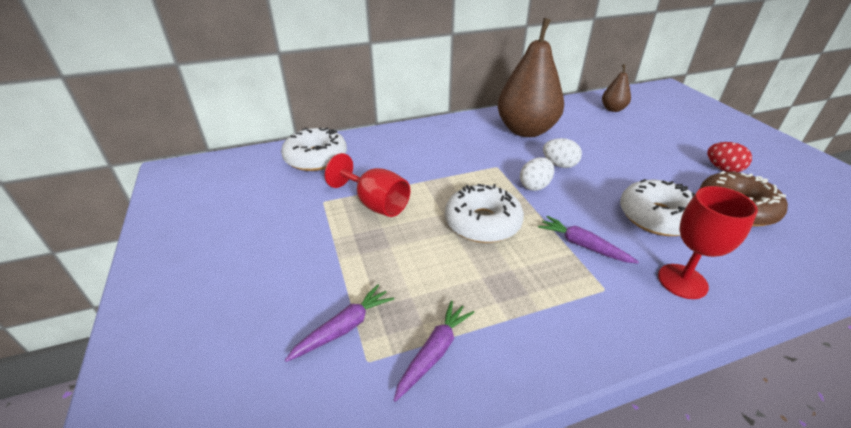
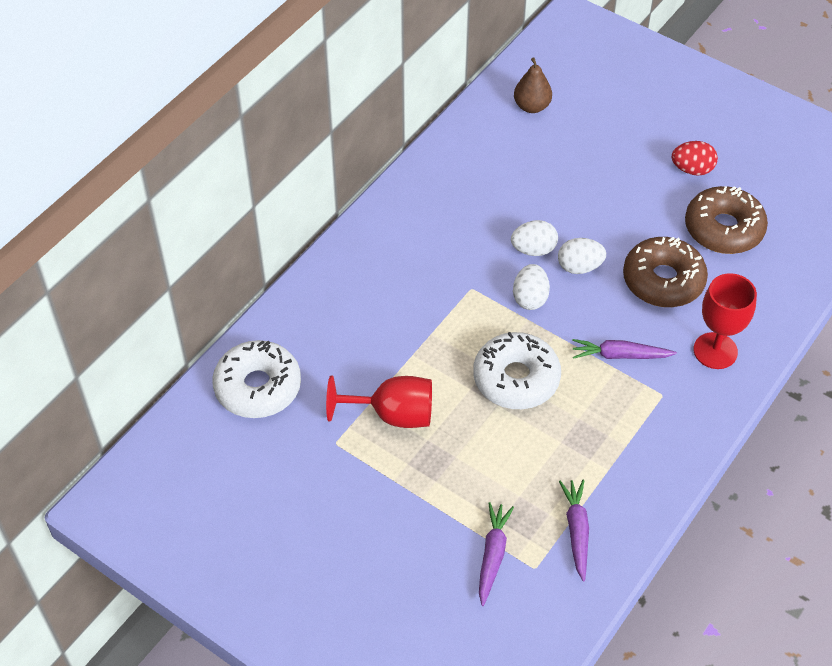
camera: 35 degrees left, 15 degrees up
brown pear [497,18,564,137] -> none
white donut [620,179,695,236] -> brown donut [623,237,708,307]
none -> white egg [558,238,606,274]

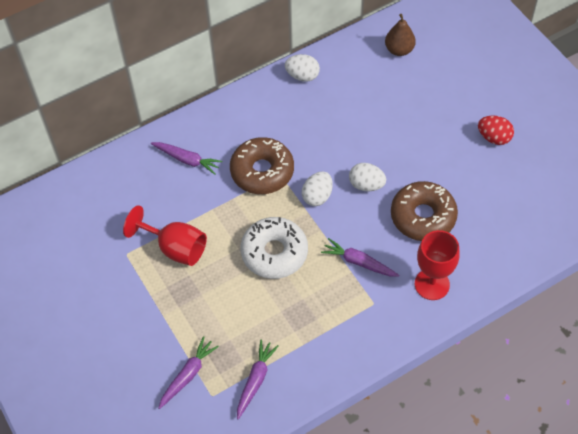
camera: 25 degrees right, 5 degrees up
white donut [212,340,301,418] -> none
white egg [511,220,558,256] -> white egg moved to [285,54,320,82]
brown donut [685,186,768,254] -> brown donut moved to [230,137,294,194]
none -> purple carrot [151,142,222,175]

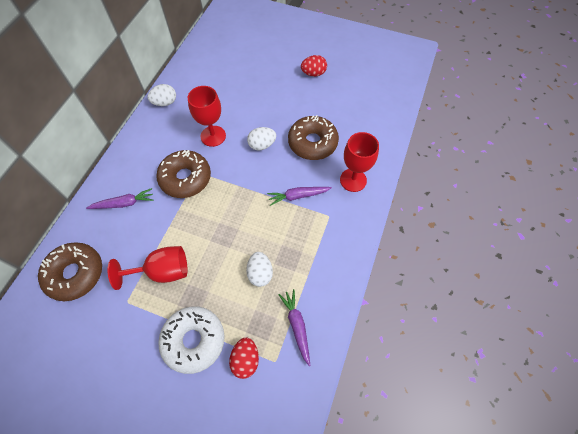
camera: 40 degrees left, 5 degrees up
purple carrot [158,336,219,409] -> red egg [229,338,259,379]
white donut [240,217,308,279] -> white donut moved to [158,306,225,374]
white egg [302,171,333,206] -> white egg moved to [246,252,273,287]
brown pear [385,14,416,56] -> none
none -> brown donut [38,243,102,301]
none -> red goblet [188,86,226,147]

